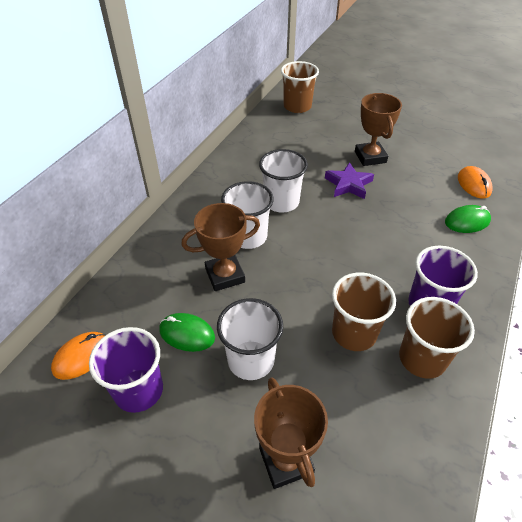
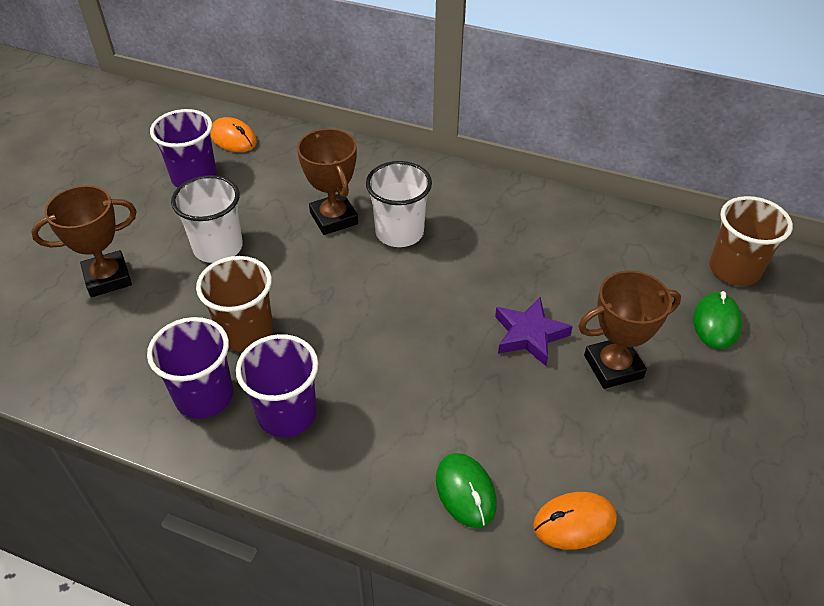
camera: 85 degrees right, 0 degrees up
green mouse [159,313,215,352] -> green mouse moved to [693,291,742,349]
white cup [259,149,308,212] -> none
brown cup [399,297,475,379] -> purple cup [147,317,233,419]

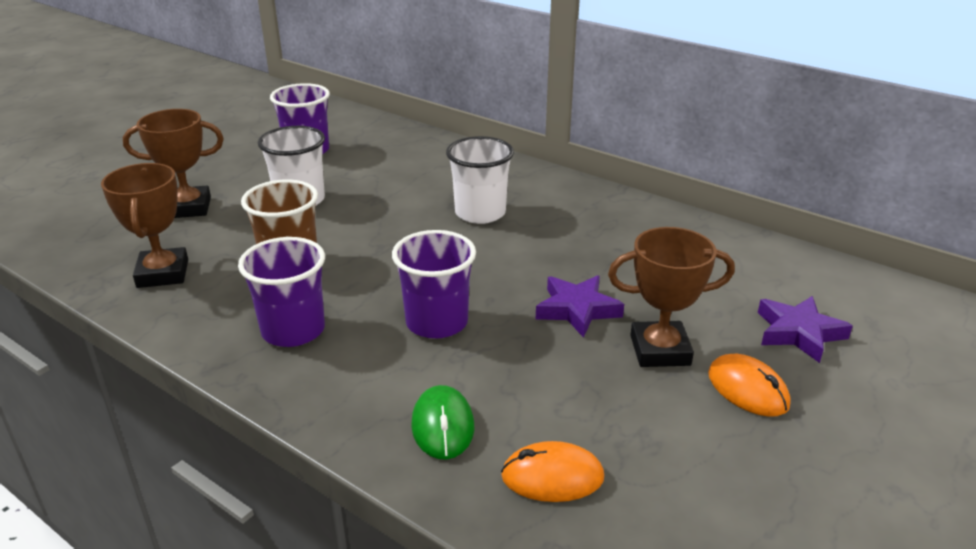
camera: 15 degrees right, 15 degrees down
purple cup [147,317,233,419] -> purple cup moved to [392,230,476,339]
orange mouse [211,117,257,152] -> orange mouse moved to [708,354,790,417]
brown trophy [297,128,358,235] -> brown trophy moved to [101,163,188,288]
green mouse [693,291,742,349] -> purple star [758,296,853,363]
brown cup [709,196,793,286] -> none

